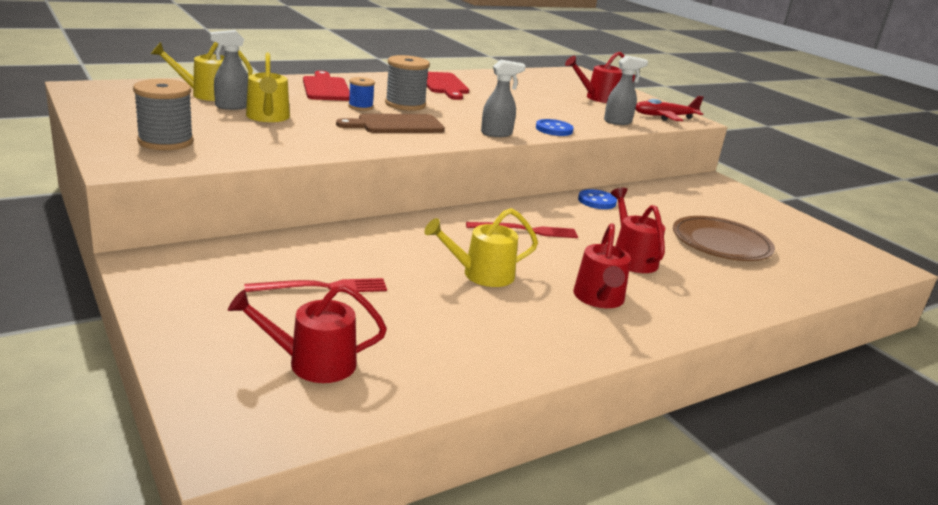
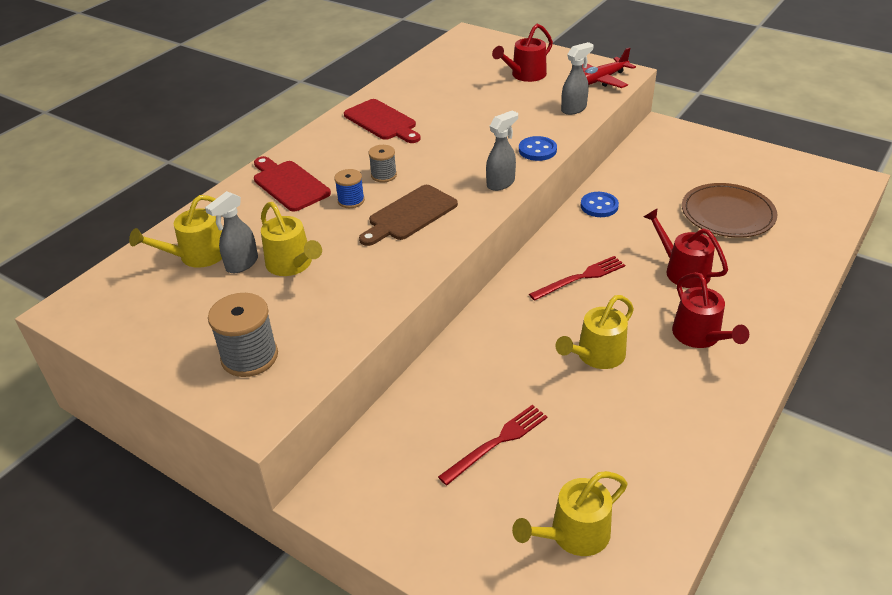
camera: 20 degrees left, 15 degrees up
red watering can [228,284,387,383] -> yellow watering can [512,471,628,556]
grey spool [385,55,430,111] -> grey spool [369,145,397,183], size x0.59

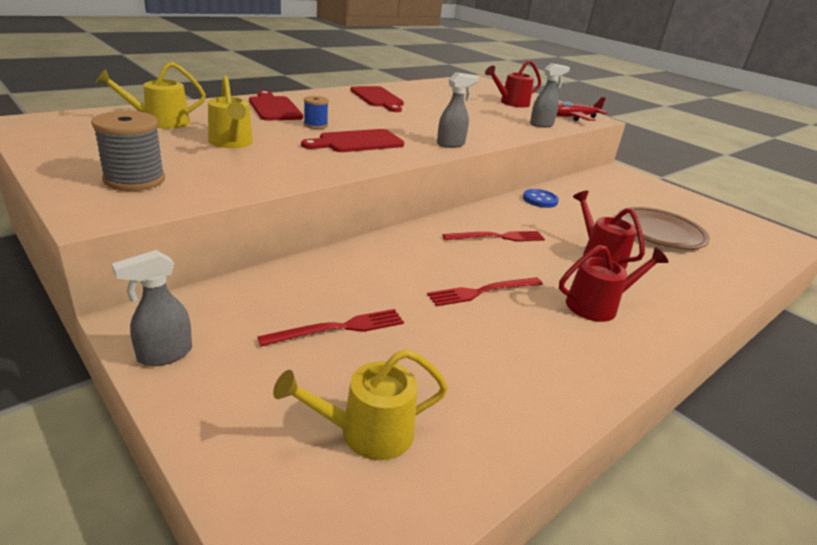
camera: 10 degrees right, 10 degrees down
grey spray bottle [205,191,258,273] -> grey spray bottle moved to [112,250,192,366]
brown cutting board [359,185,458,246] -> red cutting board [301,129,404,152]
grey spool [369,145,397,183] -> none
blue button [519,136,557,161] -> none
yellow watering can [556,295,634,369] -> red fork [427,277,543,306]
red watering can [672,272,749,348] -> red watering can turned 105 degrees counterclockwise [559,245,668,322]

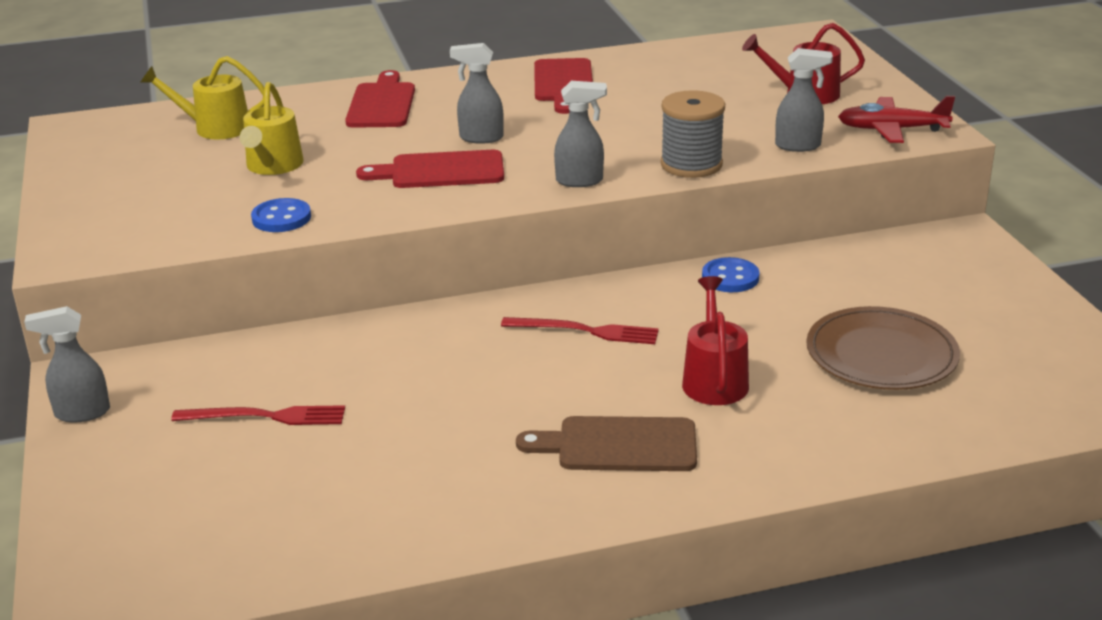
camera: 30 degrees right, 0 degrees up
grey spool [91,111,165,191] -> grey spool moved to [660,90,725,178]
yellow watering can [273,349,448,460] -> none
blue spool [304,96,329,129] -> none
red fork [427,277,543,306] -> none
red watering can [559,245,668,322] -> brown cutting board [516,416,697,471]
none -> blue button [251,198,311,232]
none -> grey spray bottle [450,43,504,144]

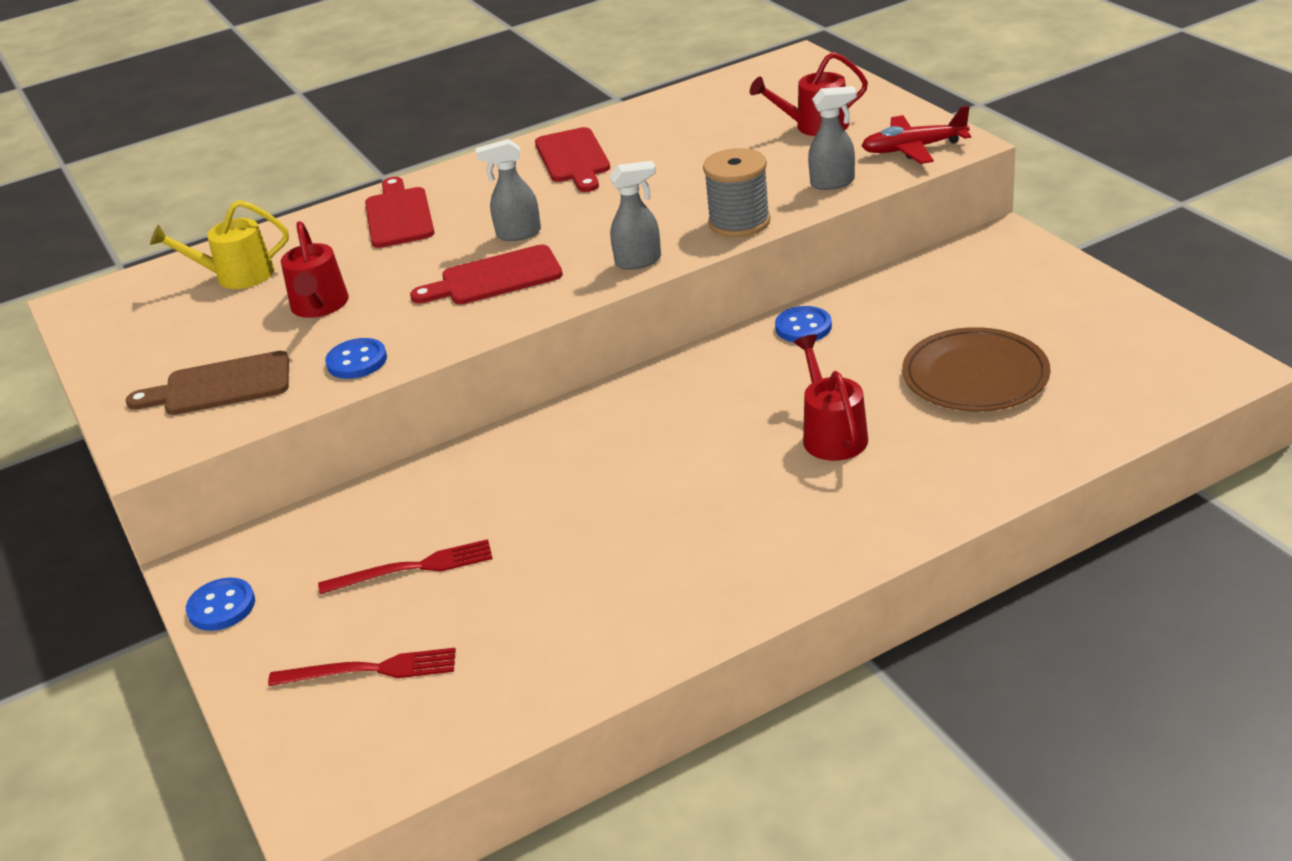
camera: 10 degrees left, 5 degrees up
grey spray bottle [24,306,110,423] -> blue button [186,578,255,631]
yellow watering can [240,82,304,175] -> red watering can [281,221,349,318]
red fork [501,317,659,344] -> red fork moved to [268,648,456,686]
brown cutting board [516,416,697,471] -> brown cutting board moved to [126,351,289,415]

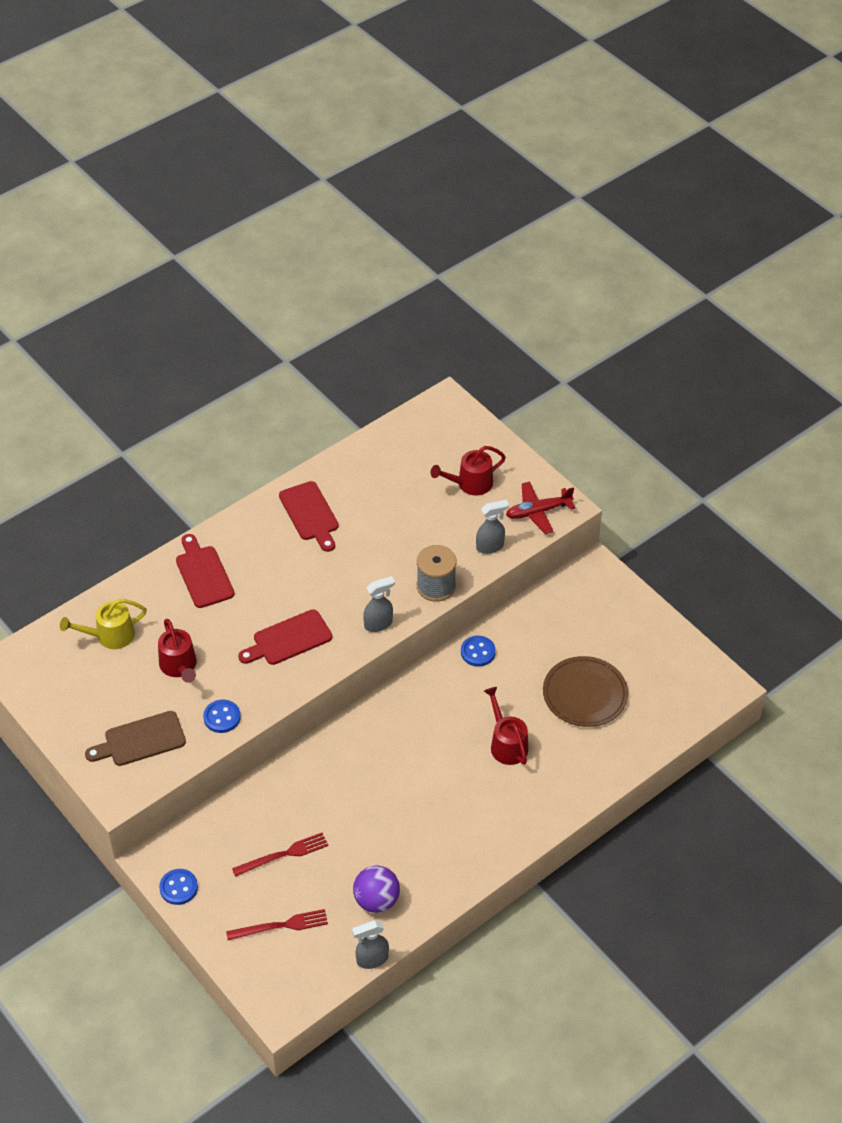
camera: 15 degrees left, 15 degrees up
grey spray bottle [476,139,541,241] -> grey spray bottle moved to [352,920,389,969]
none -> purple ball [353,865,400,913]

